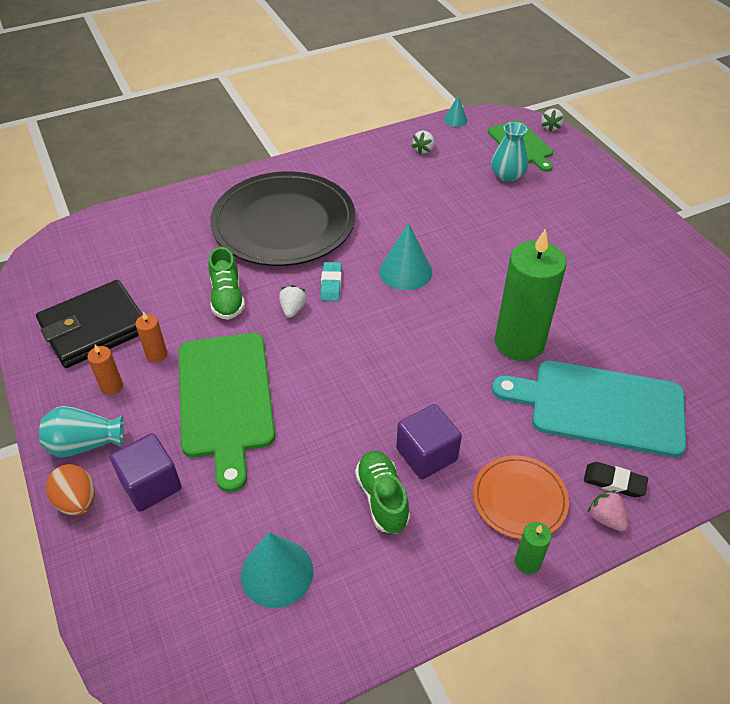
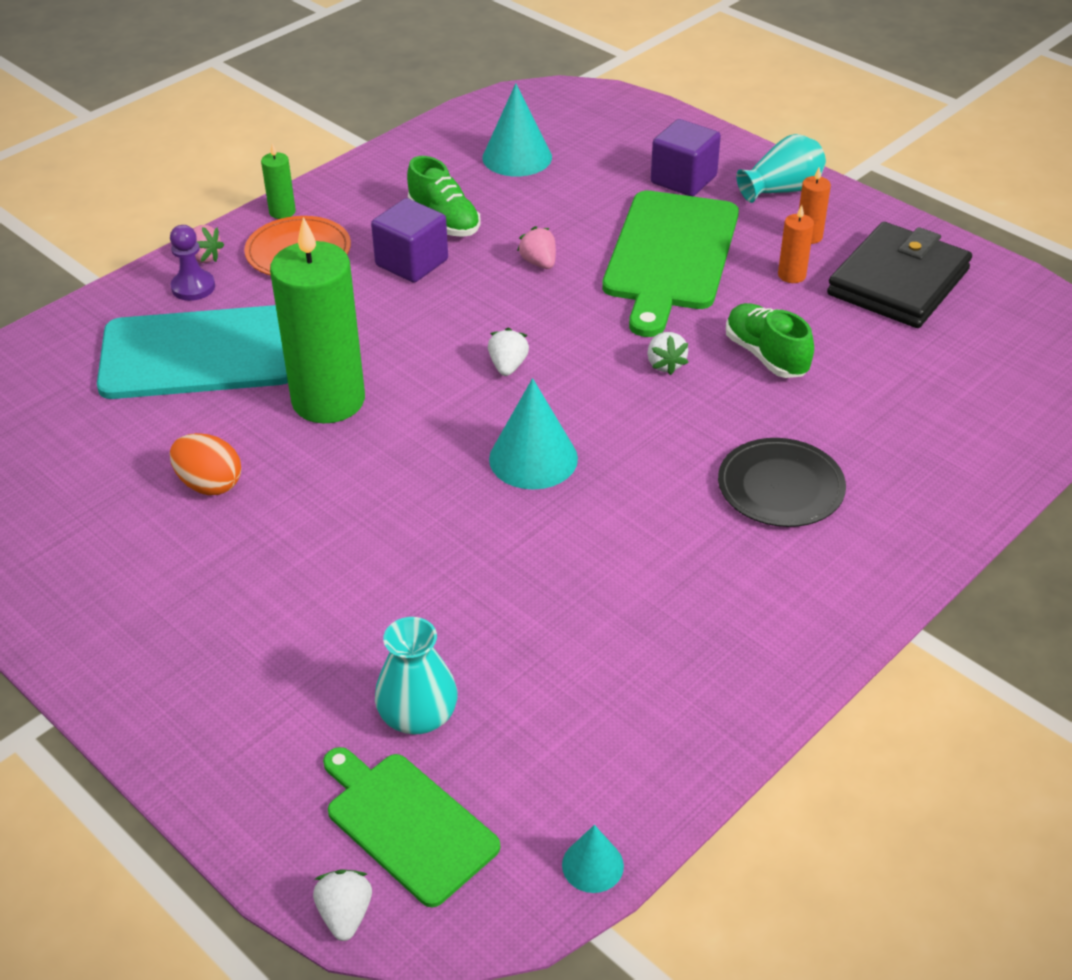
camera: 160 degrees right, 5 degrees down
orange egg [46,464,95,516] -> orange egg moved to [170,433,241,495]
green cutting board [179,333,275,492] -> green cutting board turned 135 degrees counterclockwise [602,191,739,337]
black plate [210,171,355,266] -> black plate [718,438,846,527], size x0.49
turquoise eraser [320,262,342,301] -> none
white strawberry [411,131,434,154] -> white strawberry moved to [488,328,529,376]
black eraser [584,462,648,498] -> purple pawn [170,225,215,301]
none -> pink strawberry [517,226,556,269]

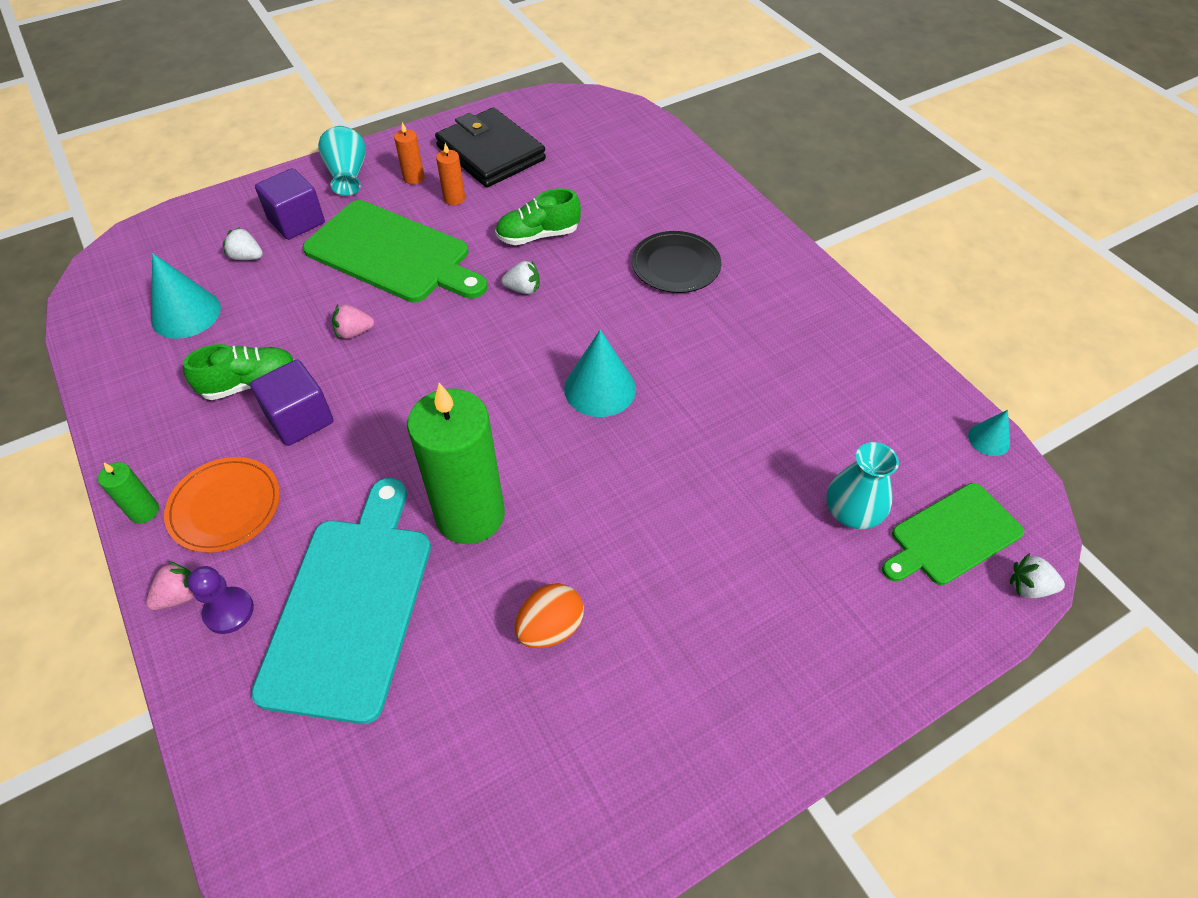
camera: 75 degrees left, 10 degrees up
white strawberry [488,328,529,376] -> white strawberry moved to [223,227,263,260]

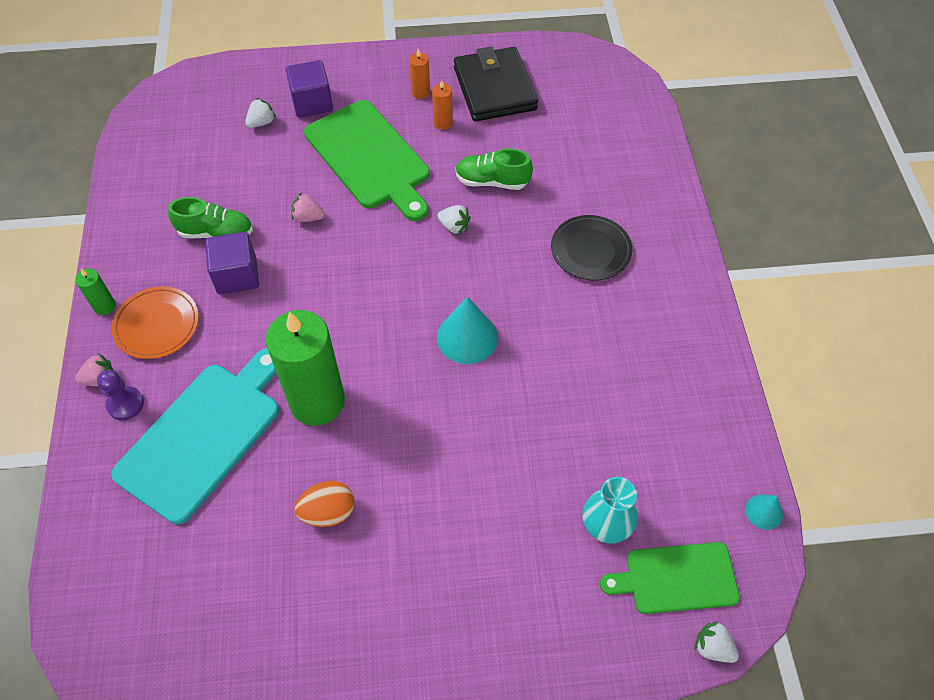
camera: 25 degrees right, 5 degrees up
turquoise cone [151,253,221,339] -> none
white strawberry [223,227,263,260] -> white strawberry turned 90 degrees clockwise [245,98,276,128]
turquoise vase [318,126,366,196] -> none

